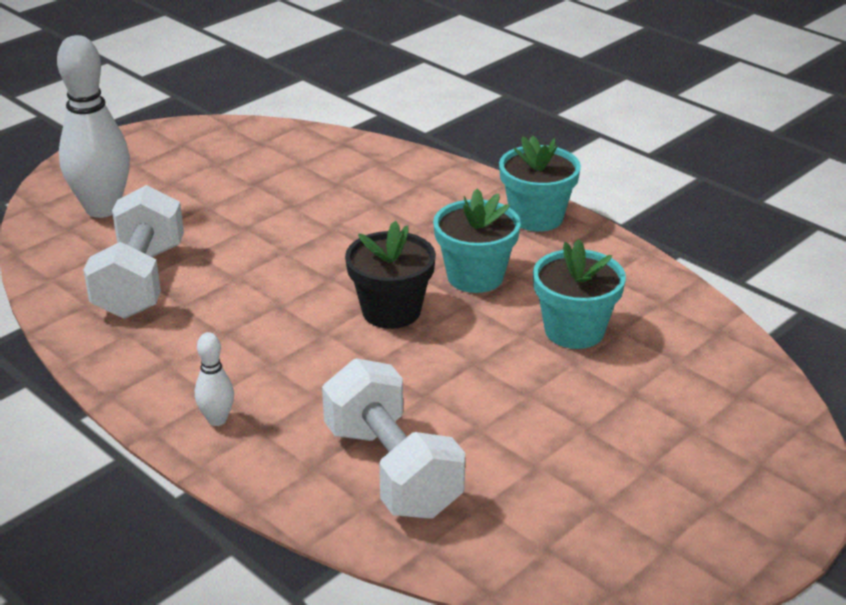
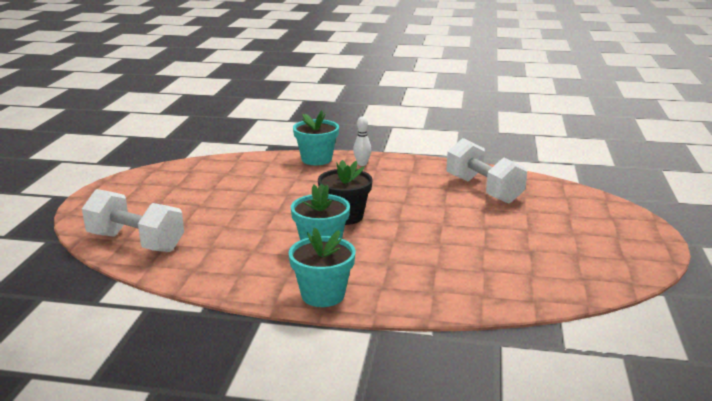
camera: 145 degrees right, 10 degrees down
white bowling pin [57,35,130,218] -> none
white dumbbell [322,358,465,519] -> white dumbbell moved to [82,189,184,252]
turquoise flower pot [533,239,626,349] -> turquoise flower pot moved to [293,110,339,165]

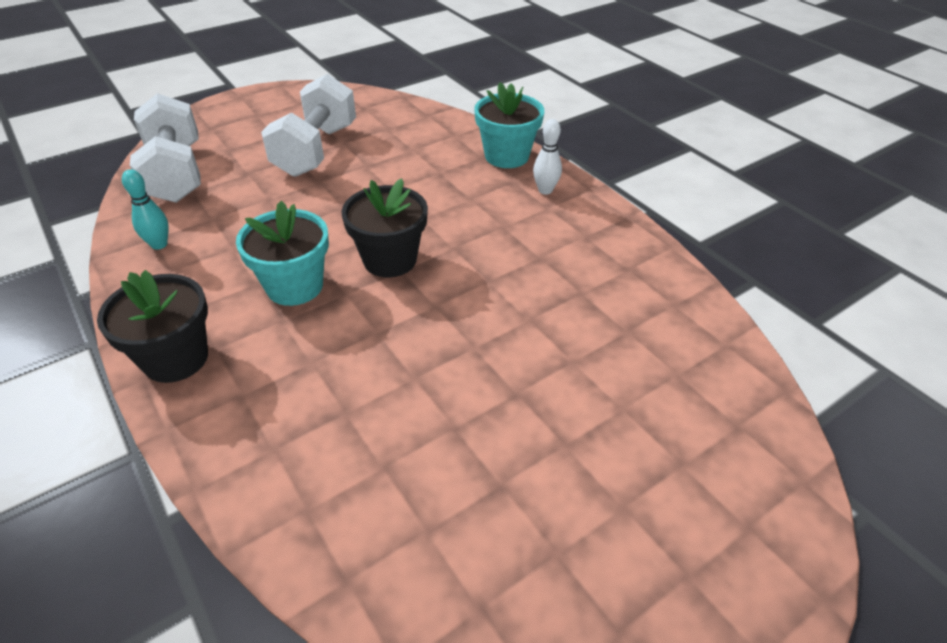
camera: 45 degrees right, 20 degrees up
turquoise flower pot [289,228,356,307] -> black flower pot [97,270,208,383]
white dumbbell [447,138,527,204] -> white dumbbell moved to [261,74,356,177]
none -> turquoise bowling pin [122,169,169,250]

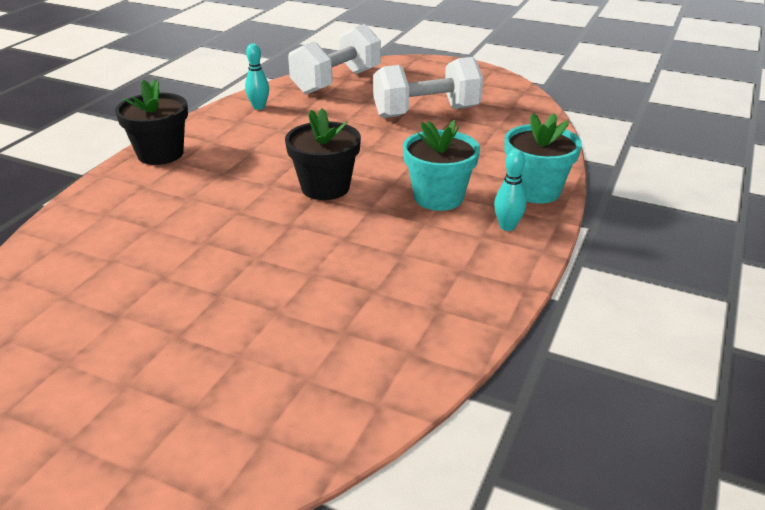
camera: 60 degrees right, 10 degrees down
turquoise flower pot [236,201,329,306] -> turquoise flower pot moved to [403,120,480,211]
white bowling pin [533,119,562,195] -> turquoise bowling pin [494,149,526,231]

